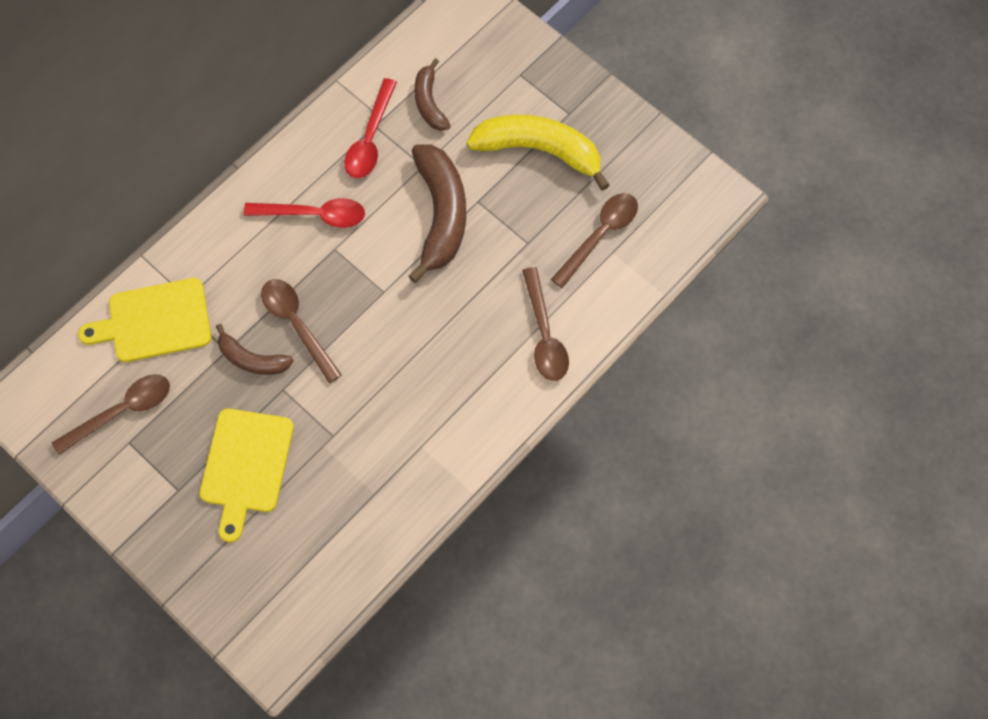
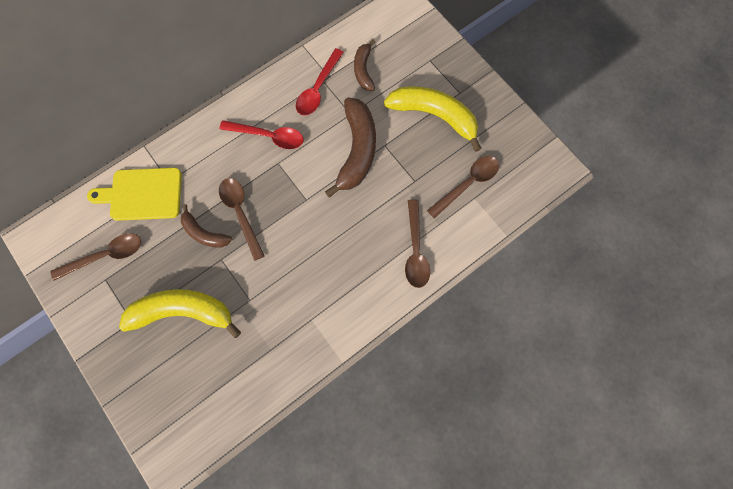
camera: 10 degrees right, 5 degrees up
yellow cutting board [200,409,294,542] -> yellow banana [119,289,241,338]

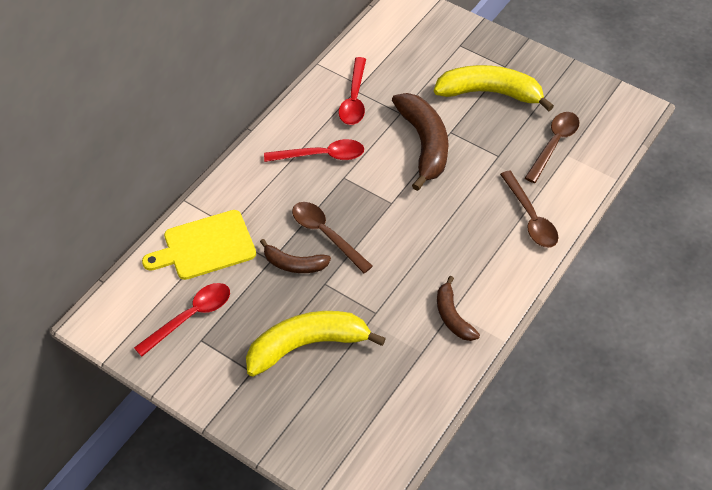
camera: 20 degrees left, 20 degrees down
brown spoon [51,233,141,281] -> red spoon [134,283,230,357]
brown banana [354,40,375,91] -> brown banana moved to [437,276,480,341]

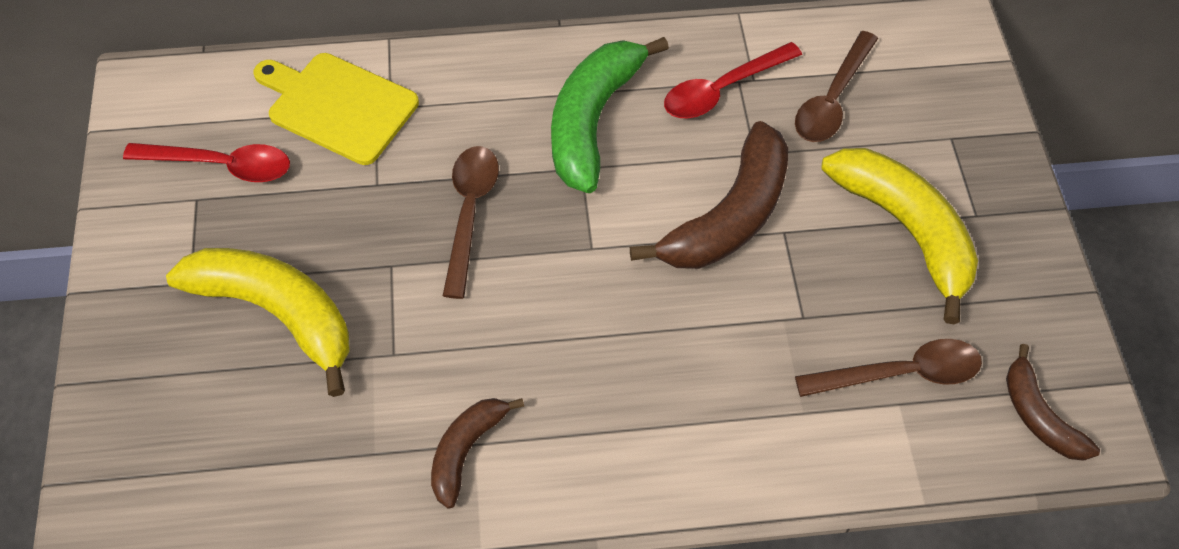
camera: 50 degrees right, 5 degrees up
brown banana [260,239,331,273] -> brown banana moved to [1006,344,1100,461]
red spoon [264,139,364,162] -> green banana [551,37,669,193]
brown spoon [500,171,558,248] -> brown spoon moved to [795,31,878,142]

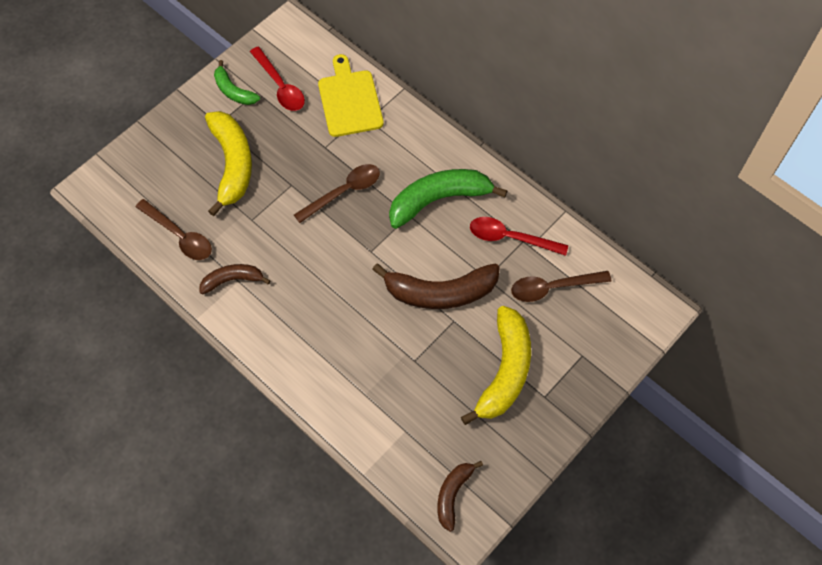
camera: 50 degrees right, 5 degrees up
brown spoon [795,339,982,397] -> brown spoon moved to [135,199,212,260]
none -> green banana [214,60,260,105]

